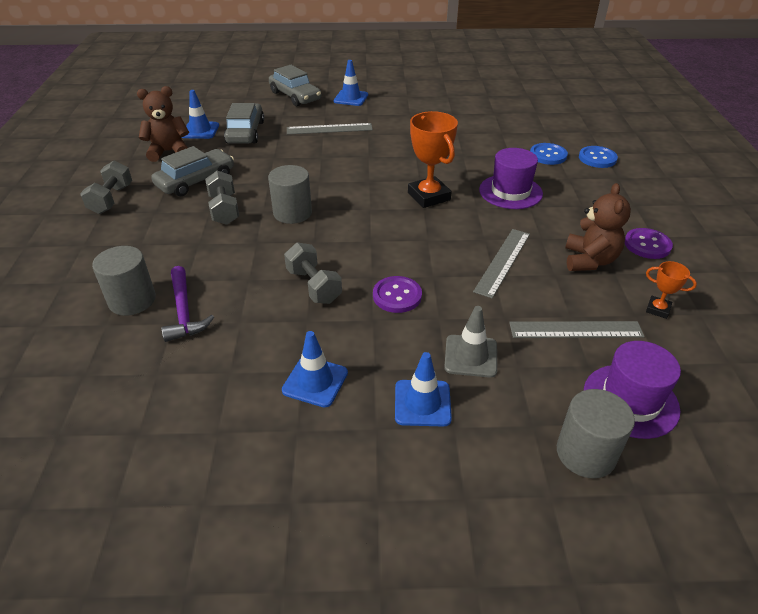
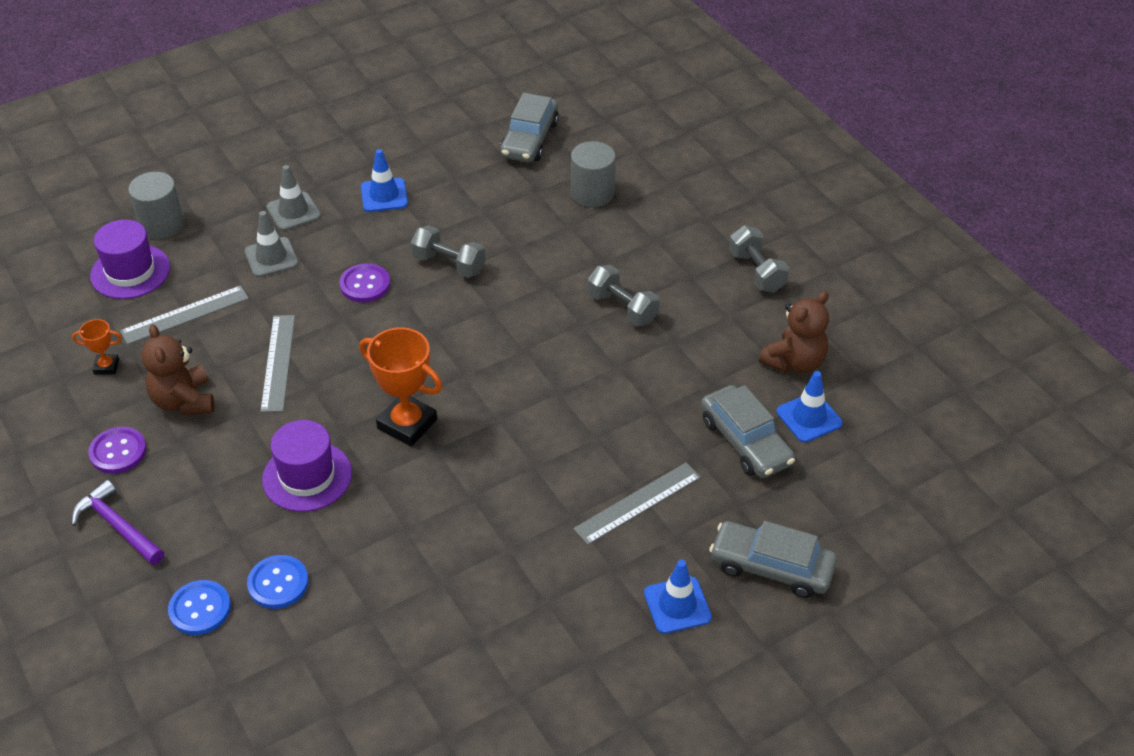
camera: 150 degrees right, 5 degrees up
grey car [151,146,234,197] -> grey car moved to [500,93,559,162]
purple hammer [161,266,214,342] -> purple hammer moved to [71,480,164,565]
grey cylinder [268,165,312,224] -> none
blue traffic cone [395,352,452,427] -> grey traffic cone [266,165,321,231]

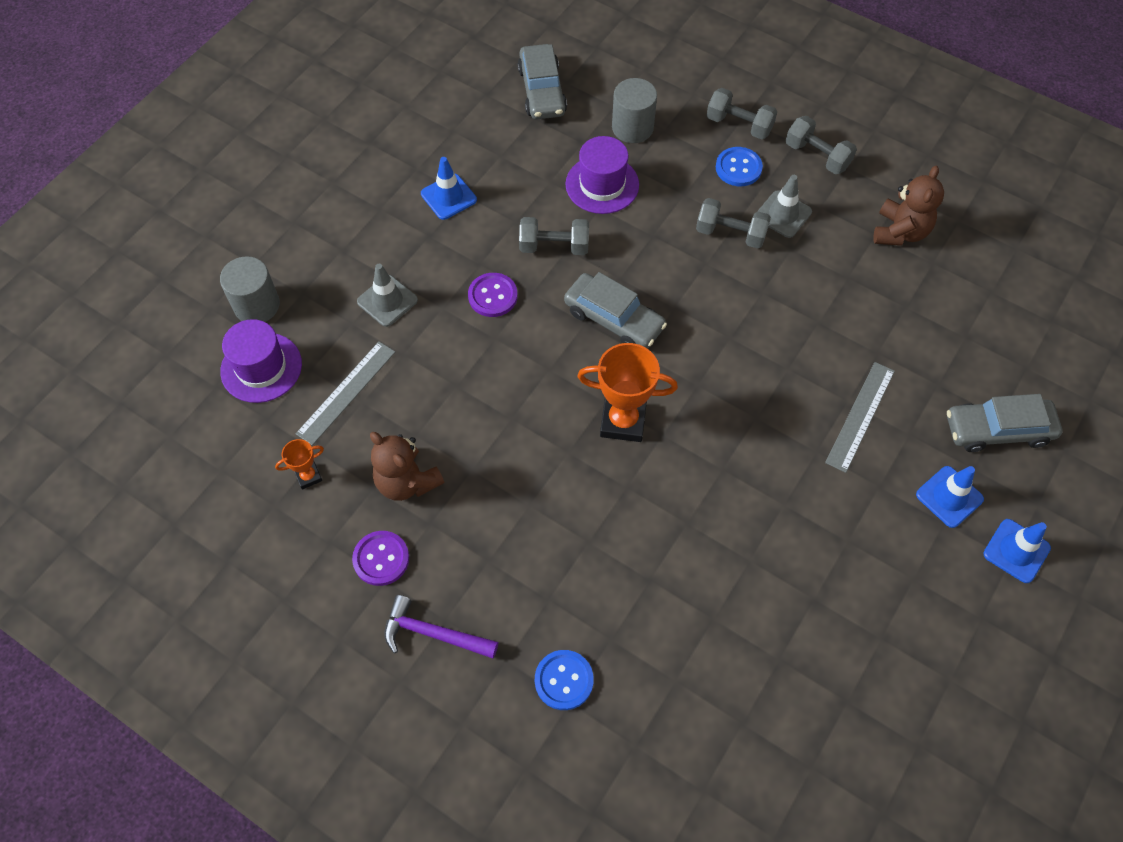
camera: 25 degrees left, 15 degrees up
blue button [247,555,309,609] -> blue button moved to [716,147,763,186]
grey ruler [260,315,295,412] -> none
purple hat [262,420,352,512] -> purple hat moved to [566,136,639,214]
grey traffic cone [266,165,321,231] -> grey traffic cone moved to [757,175,812,238]
grey car [701,385,795,478] -> grey car moved to [564,272,667,349]
blue traffic cone [776,371,843,443] -> blue traffic cone moved to [983,519,1051,583]
none -> grey dumbbell [707,88,777,140]

